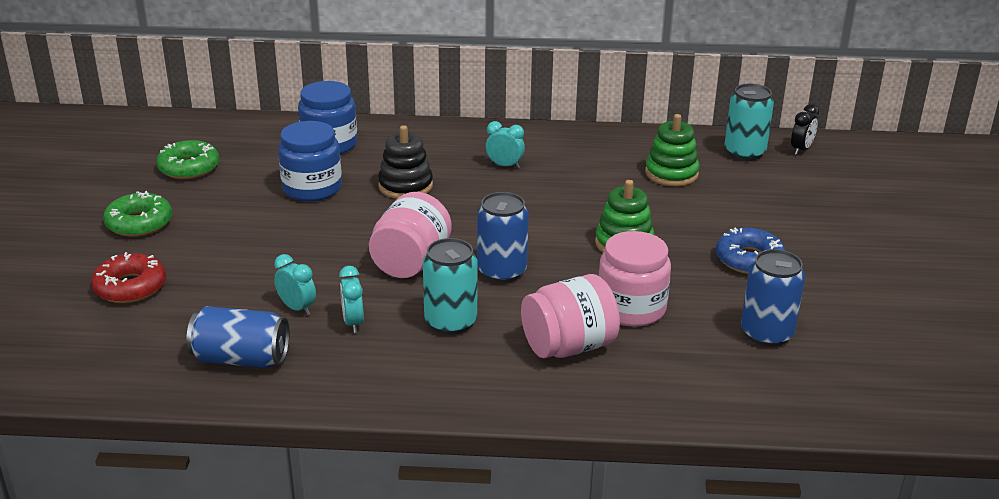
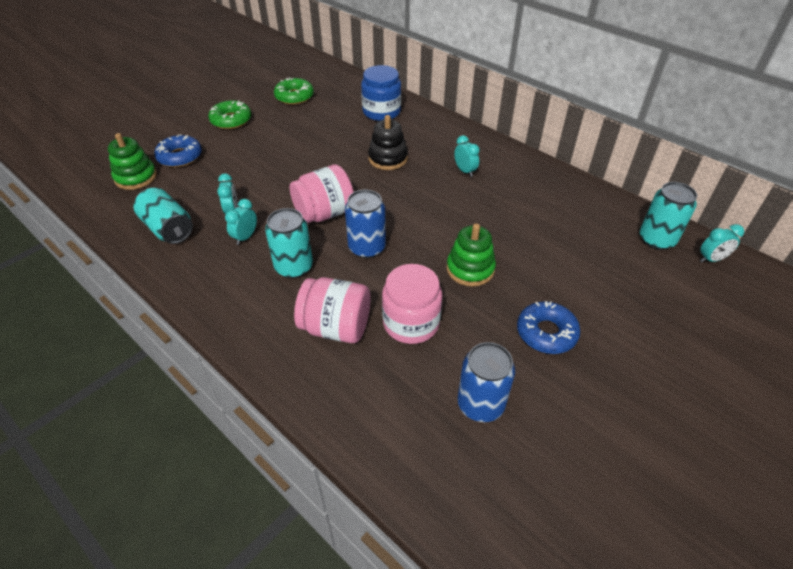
camera: 40 degrees right, 15 degrees up
red donut [91,252,166,303] -> blue donut [154,134,202,167]
blue can [186,306,290,368] -> turquoise can [133,188,193,244]
blue jar [278,121,342,202] -> none
green stacking toy [645,114,700,186] -> green stacking toy moved to [108,133,157,190]
black clock [791,104,819,155] -> turquoise clock [700,224,744,262]

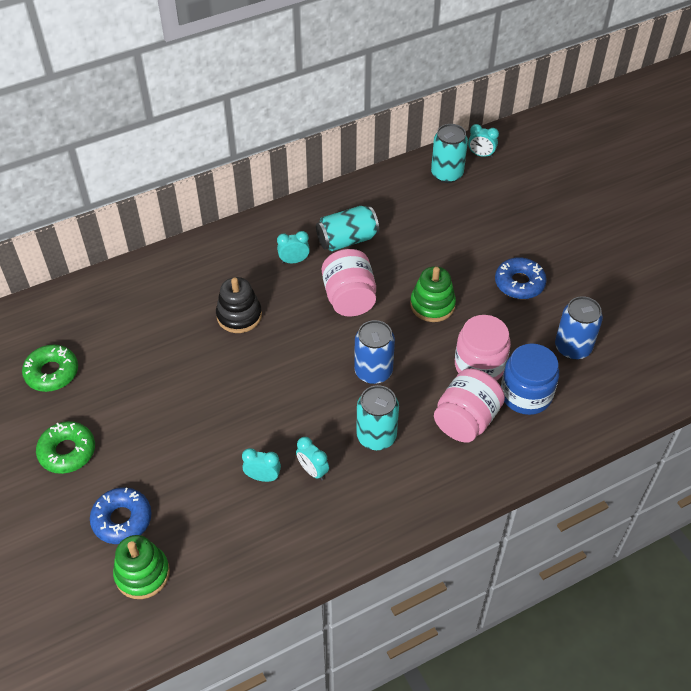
camera: 70 degrees left, 5 degrees up
turquoise can [133,188,193,244] -> turquoise can moved to [316,206,379,251]
pink jar [290,164,354,223] -> pink jar moved to [322,249,376,317]
blue jar [361,65,401,121] -> blue jar moved to [501,343,559,415]
turquoise clock [700,224,744,262] -> turquoise clock turned 105 degrees clockwise [468,124,499,158]

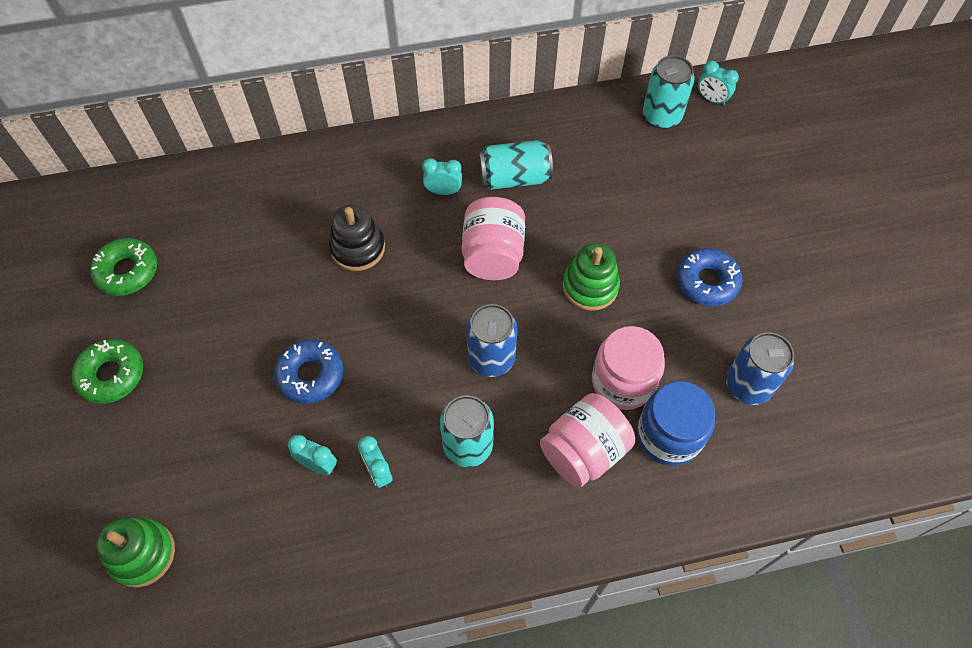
camera: 15 degrees right, 10 degrees up
blue donut [90,487,152,544] -> blue donut moved to [274,339,343,404]

